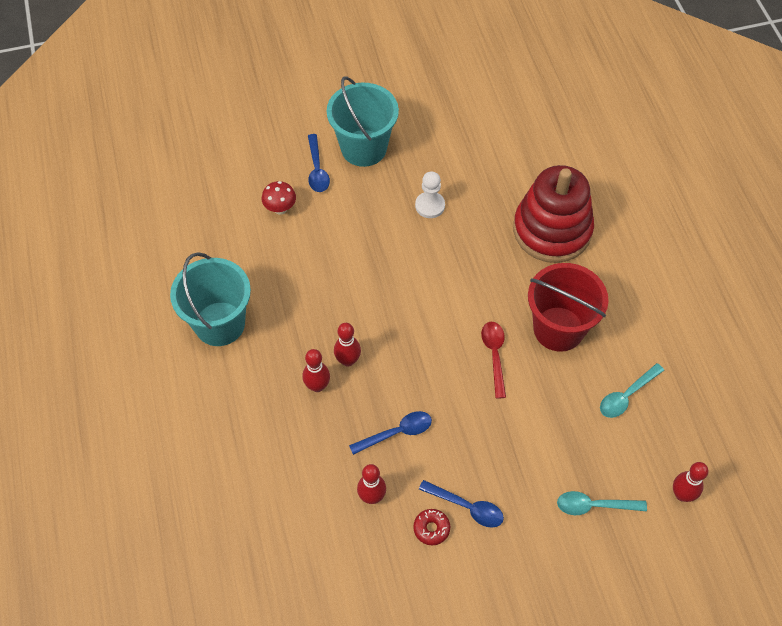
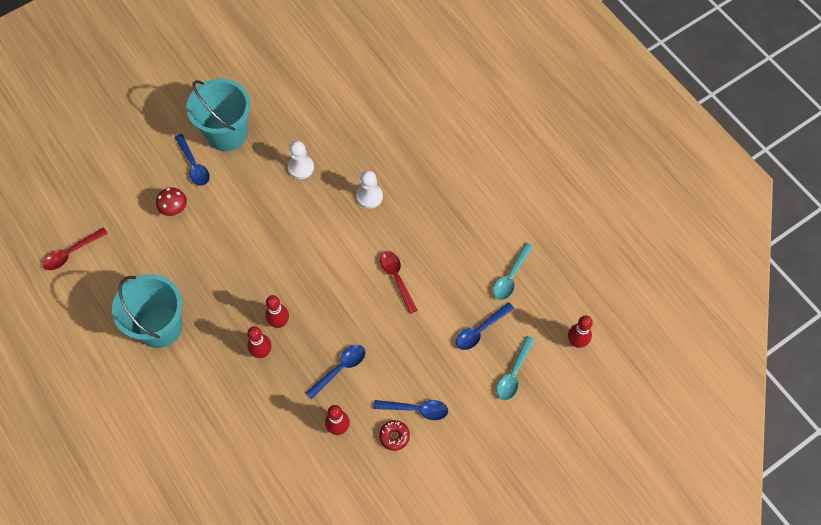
camera: 20 degrees left, 5 degrees up
red stacking toy [513,165,594,263] -> none
red bucket [528,263,608,352] -> none
turquoise spoon [557,491,647,515] -> turquoise spoon turned 45 degrees counterclockwise [496,336,535,400]
none -> red spoon [43,227,108,270]
none -> white pawn [356,170,383,209]
none -> blue spoon [456,302,514,350]

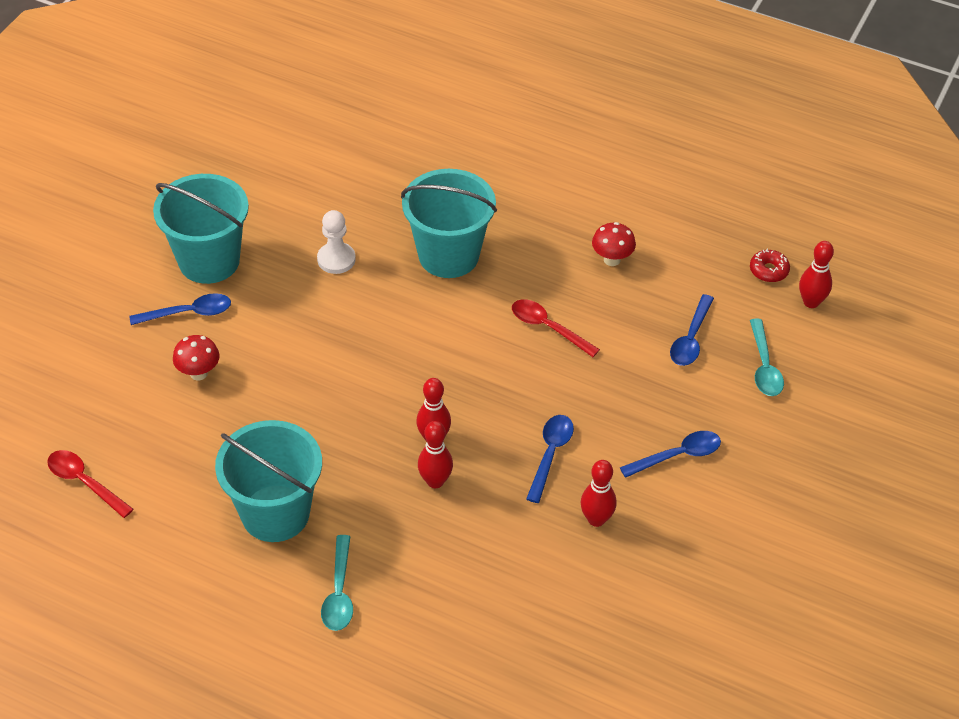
camera: 30 degrees left, 15 degrees down
red spoon [43,227,108,270] -> red spoon turned 105 degrees clockwise [47,450,133,518]
blue spoon [175,134,210,186] -> blue spoon turned 45 degrees counterclockwise [130,293,231,325]
white pawn [356,170,383,209] -> turquoise bucket [401,169,497,278]
red donut [379,420,410,451] -> red donut moved to [750,249,790,282]
turquoise spoon [493,243,533,300] -> turquoise spoon moved to [321,535,353,631]
none -> red mushroom [592,222,636,266]

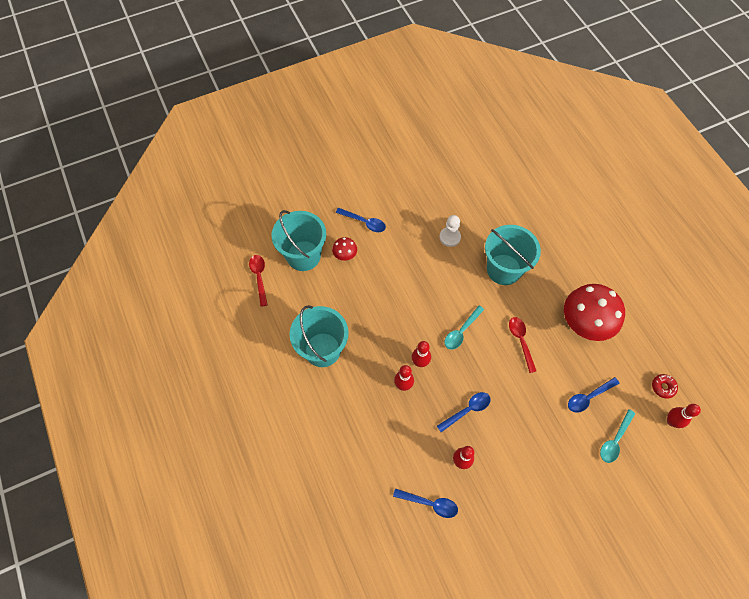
camera: 40 degrees right, 15 degrees up
turquoise bucket [153,174,249,284] -> turquoise bucket moved to [272,210,326,271]
turquoise spoon [321,535,353,631] -> turquoise spoon moved to [445,305,484,350]
red mushroom [592,222,636,266] -> red mushroom [564,284,625,341], size x2.21
blue spoon [620,431,721,478] -> blue spoon moved to [393,488,458,518]

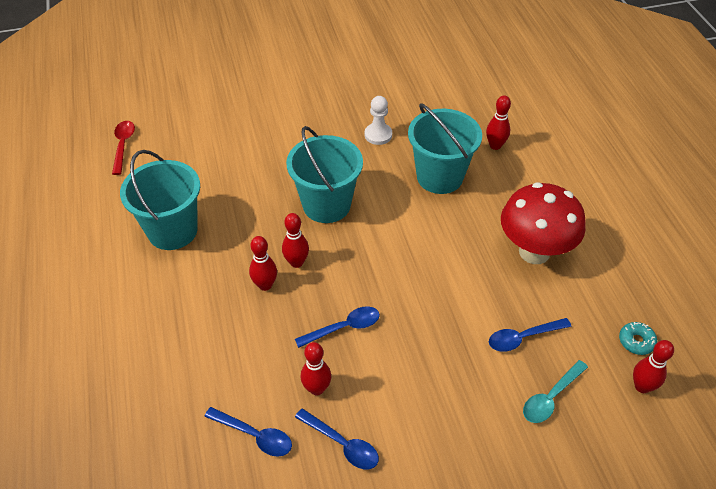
camera: 10 degrees right, 15 degrees down
turquoise bucket [272,210,326,271] -> turquoise bucket moved to [286,126,363,223]
red mushroom [332,237,357,261] -> none
blue spoon [336,208,386,232] -> blue spoon moved to [295,408,379,469]
turquoise spoon [445,305,484,350] -> none
red spoon [509,317,536,373] -> none
red donut [652,374,678,399] -> turquoise donut [619,322,657,355]
none -> red bowling pin [486,95,511,150]

